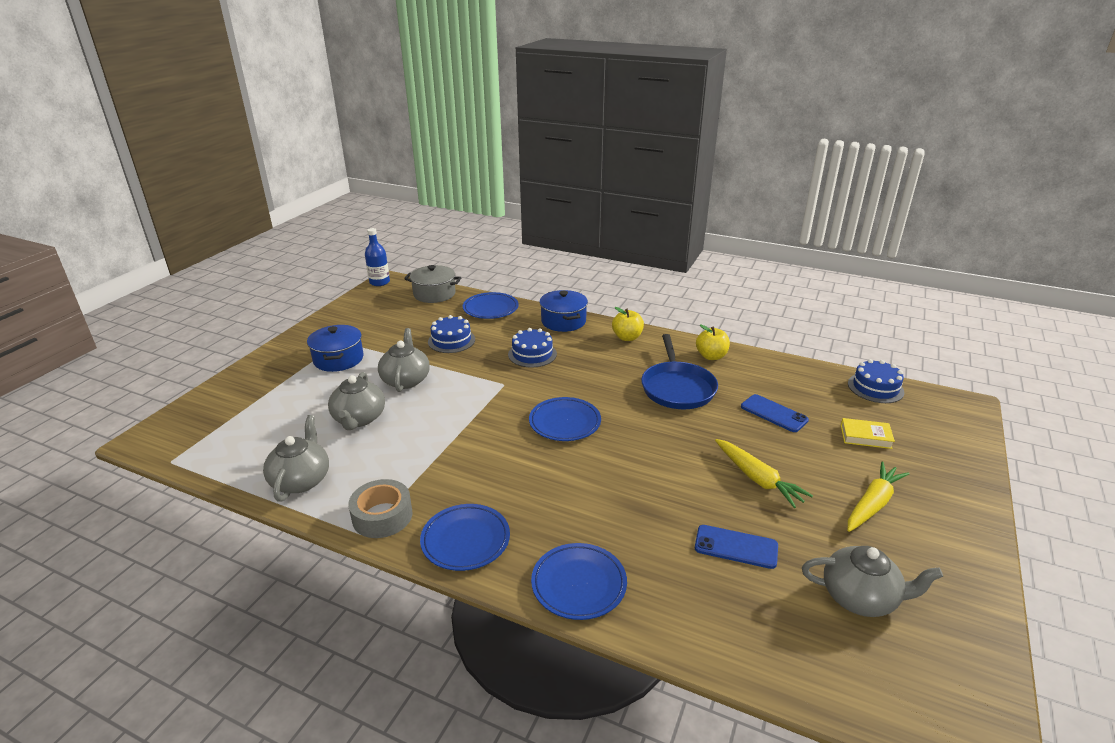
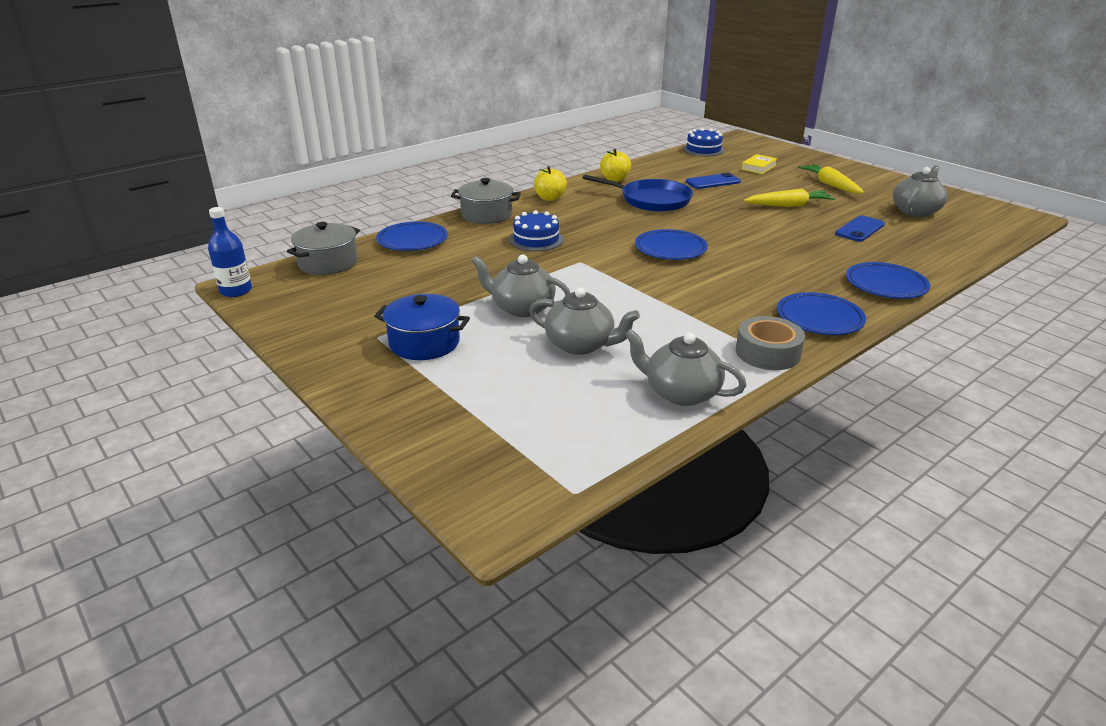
camera: 65 degrees left, 0 degrees up
blue cake [428,315,475,353] -> none
blue pot [540,290,588,332] -> grey pot [451,178,521,224]

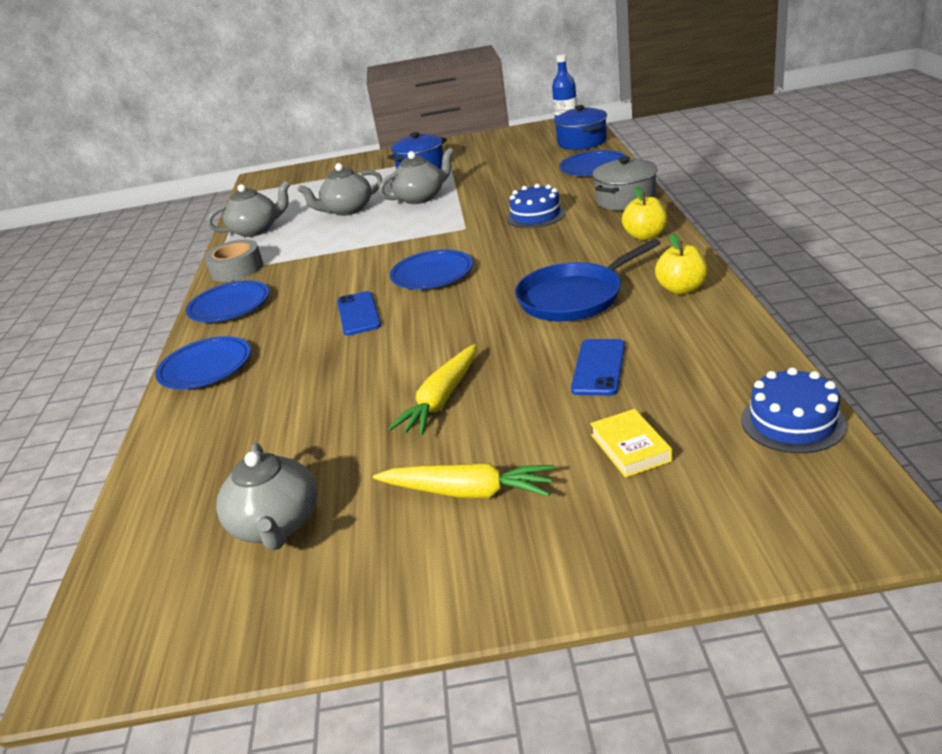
camera: 130 degrees right, 0 degrees up
grey pot [287,222,360,275] -> blue pot [554,105,607,150]
blue phone [835,215,885,242] -> blue phone moved to [337,291,381,336]

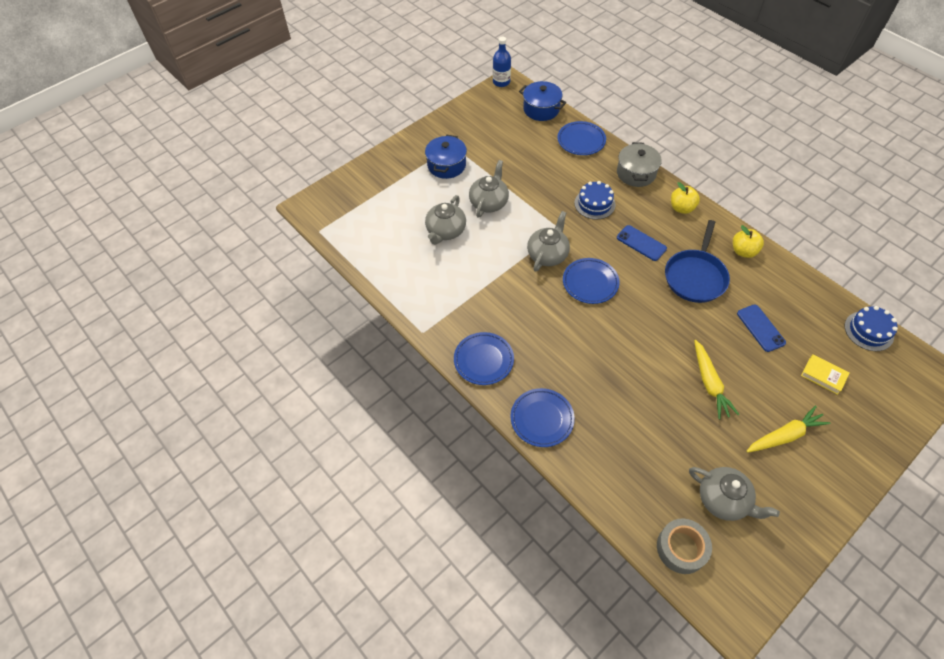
camera: 40 degrees left, 25 degrees up
grey tape [204,239,263,282] -> grey tape moved to [657,519,712,574]
grey teapot [207,181,290,237] -> grey teapot moved to [527,211,570,272]
blue phone [337,291,381,336] -> blue phone moved to [617,225,667,261]

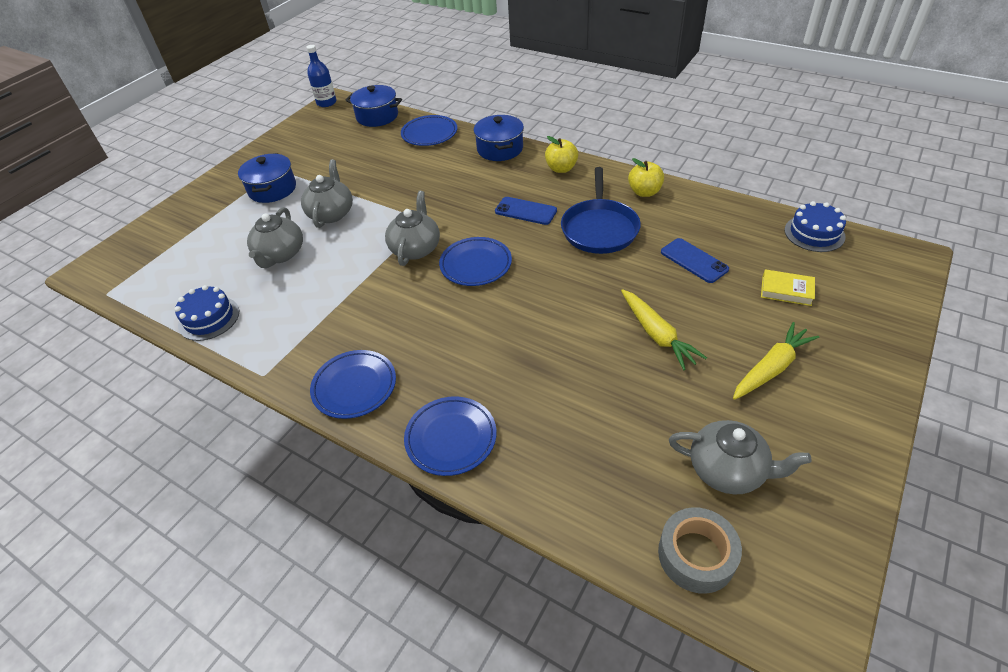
camera: 15 degrees left, 10 degrees down
blue cake [574,181,615,219] -> blue cake moved to [174,285,239,341]
grey pot [617,142,662,187] -> blue pot [473,115,524,161]

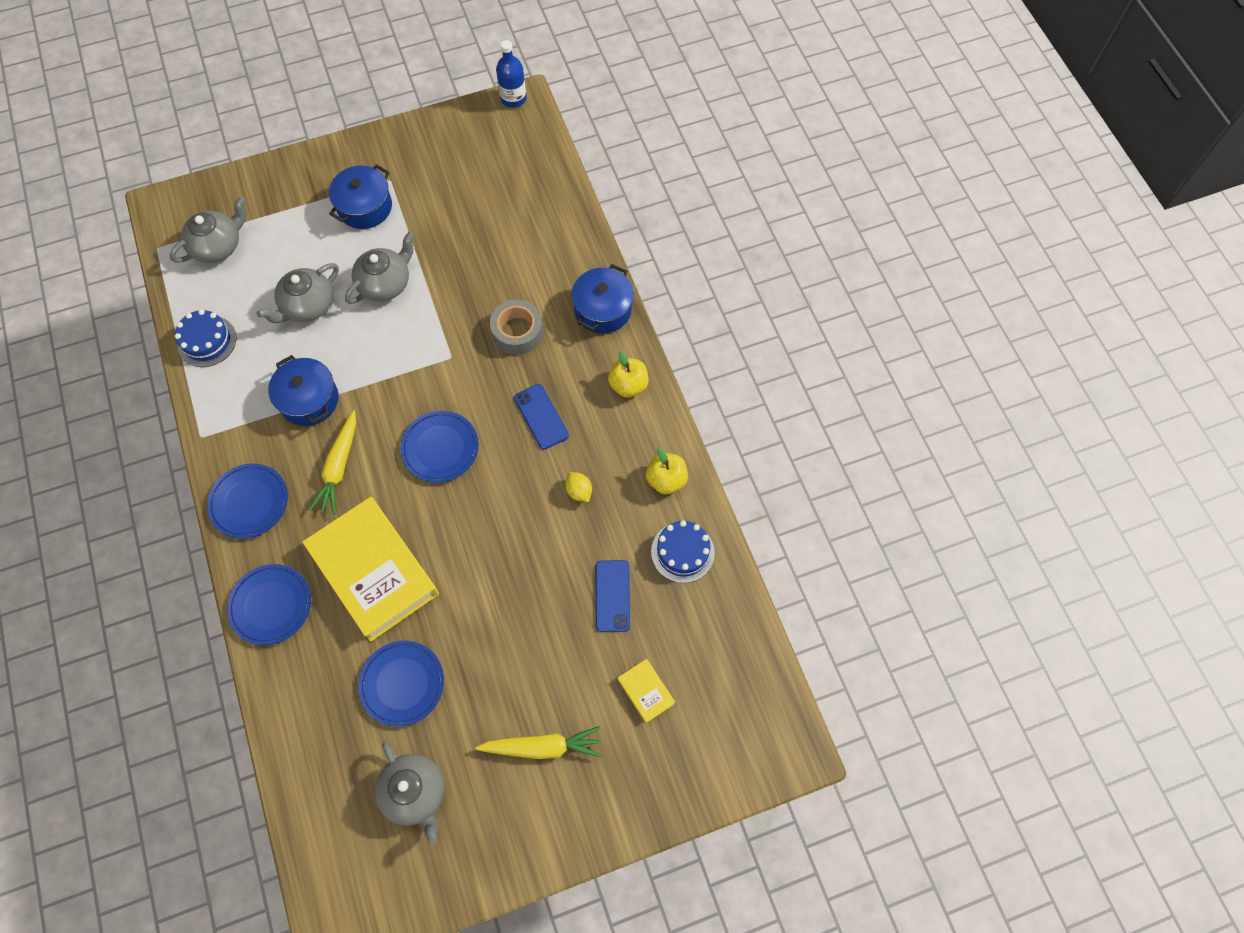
camera: 35 degrees right, 20 degrees up
blue pot [346,85,402,127] -> blue pot moved to [268,355,338,426]
grey teapot [385,191,440,266] -> grey teapot moved to [170,197,246,263]
blue plate [401,115,458,146] -> blue plate moved to [358,641,444,727]
blue pan [561,167,641,254] -> yellow lemon [565,472,592,502]
yellow carrot [621,289,707,370] -> yellow carrot moved to [309,410,356,515]
grey tape [658,507,742,594] -> grey tape moved to [490,299,543,355]
blue cake [784,201,846,252] -> blue cake moved to [651,520,715,583]
none -> yellow book [302,497,439,642]

